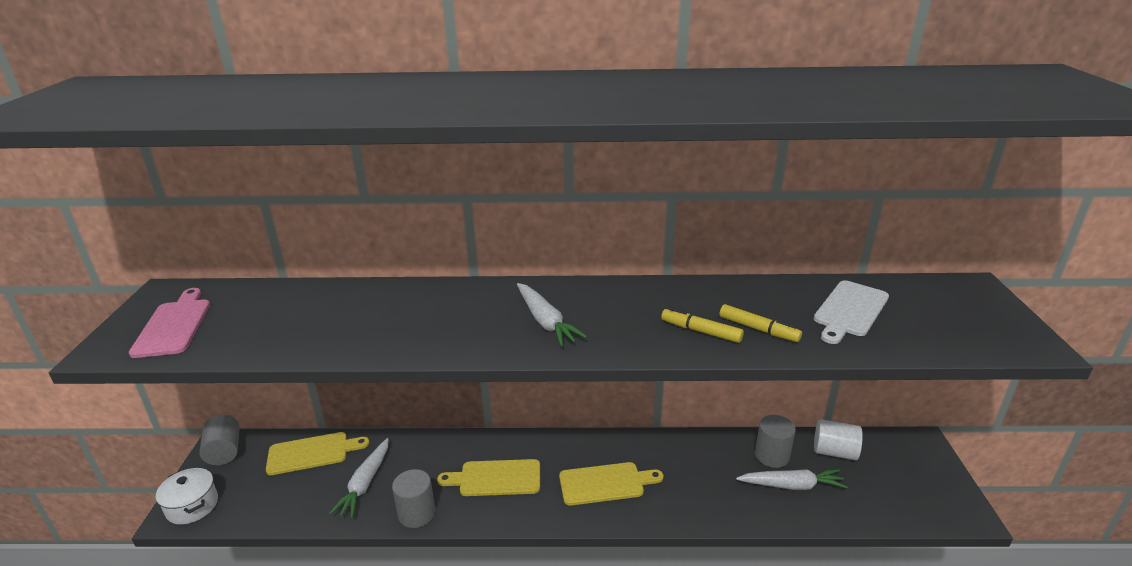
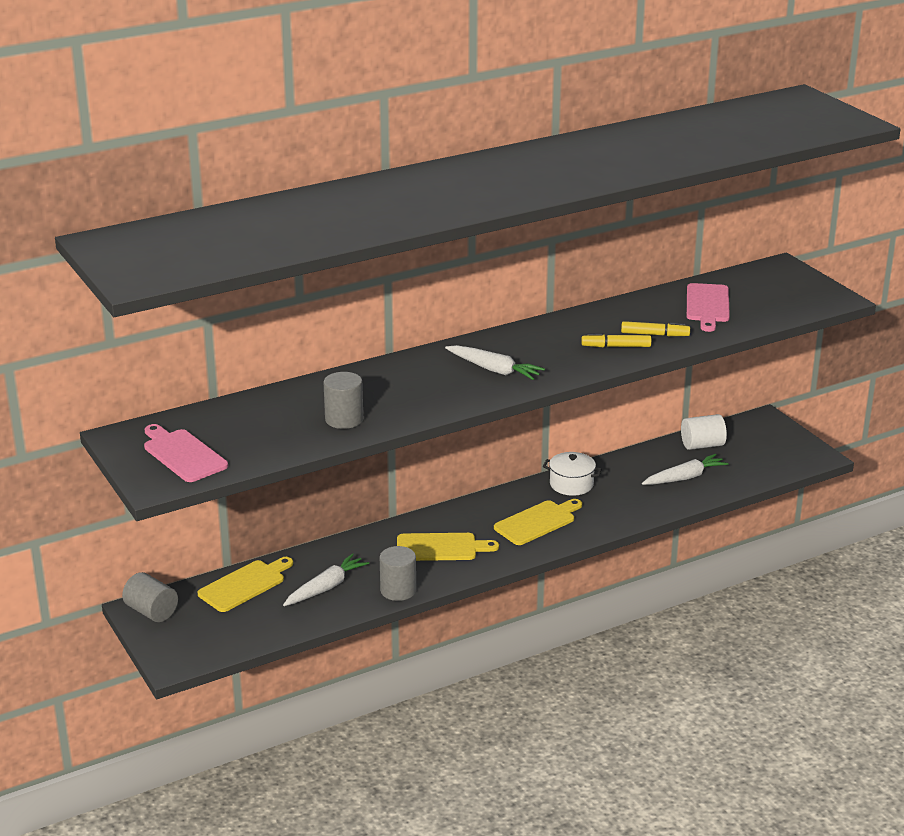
camera: 30 degrees left, 0 degrees up
white pot [156,468,218,525] -> white pot moved to [543,452,602,496]
white carrot [329,438,389,518] -> white carrot turned 120 degrees counterclockwise [283,553,369,606]
yellow cutting board [437,459,540,496] -> yellow cutting board turned 150 degrees counterclockwise [397,533,499,561]
grey cylinder [755,415,796,468] -> grey cylinder moved to [323,372,363,429]
white cutting board [814,280,889,344] -> pink cutting board [687,283,730,332]

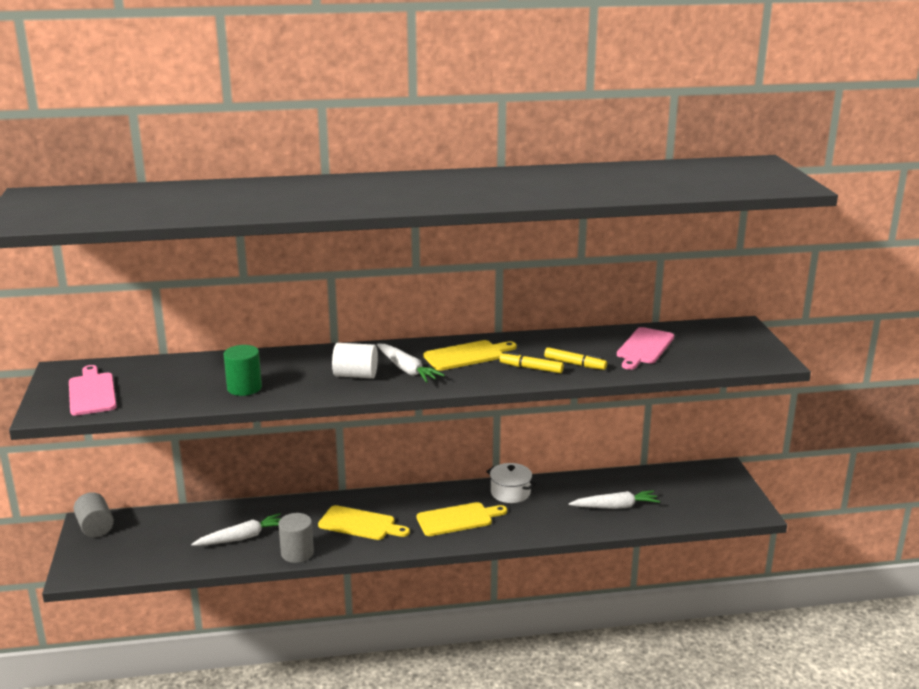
camera: 20 degrees right, 5 degrees down
yellow cutting board [198,557,293,612] -> yellow cutting board moved to [423,340,517,371]
grey cylinder [323,372,363,429] -> green cylinder [224,345,262,396]
white cylinder [681,414,727,450] -> white cylinder moved to [332,343,378,378]

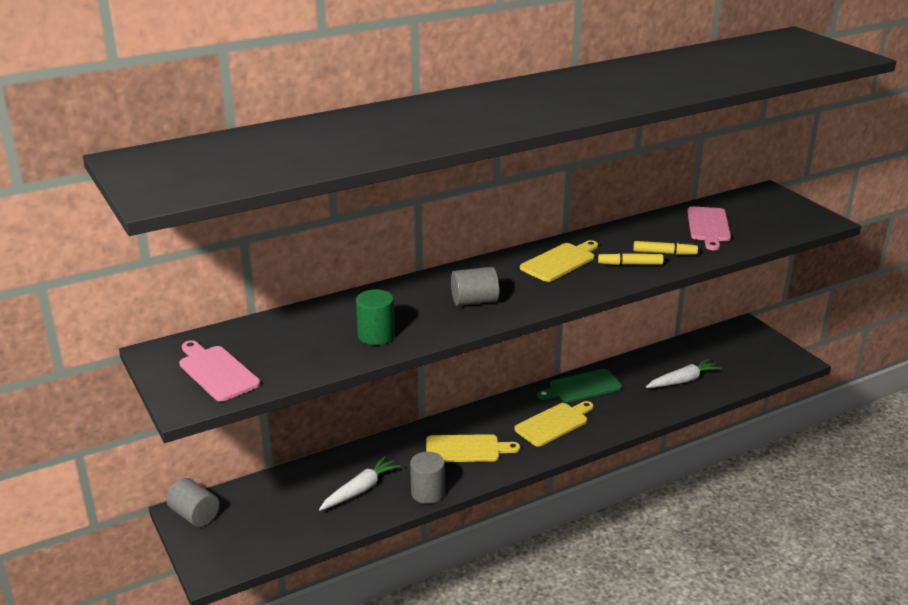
camera: 20 degrees left, 5 degrees up
white cylinder [332,343,378,378] -> grey cylinder [451,267,499,306]
white carrot [377,344,445,383] -> none
white pot [486,463,536,503] -> green cutting board [537,369,622,402]

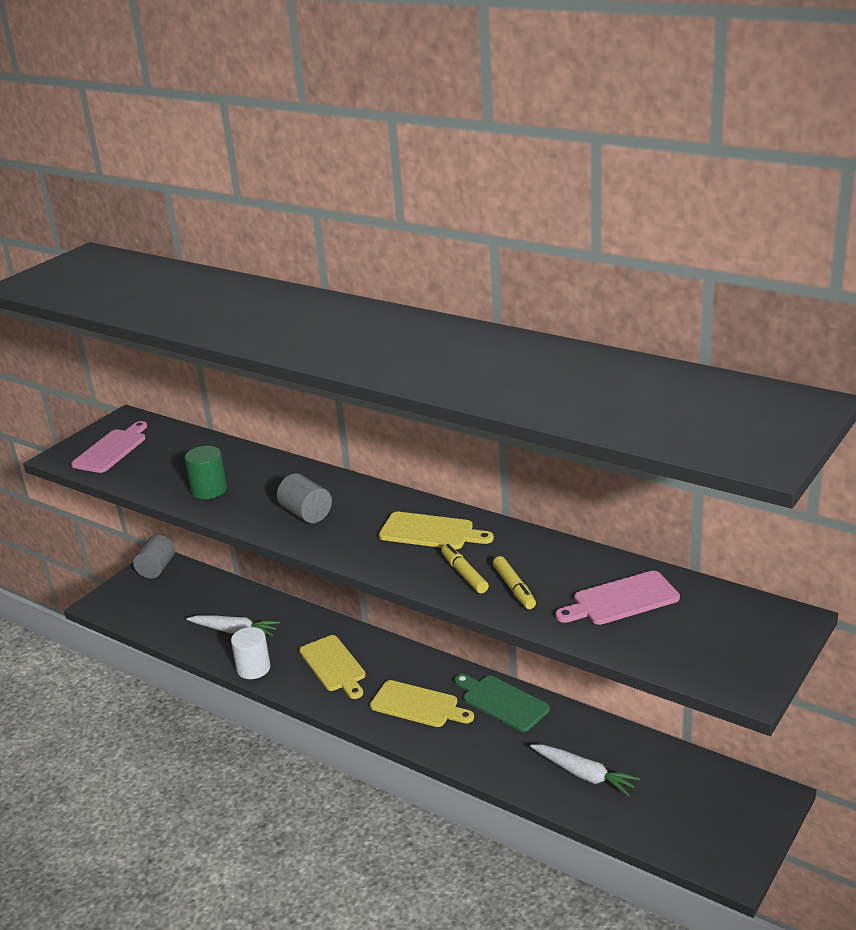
camera: 65 degrees right, 0 degrees up
grey cylinder [410,452,445,504] -> white cylinder [231,627,270,679]

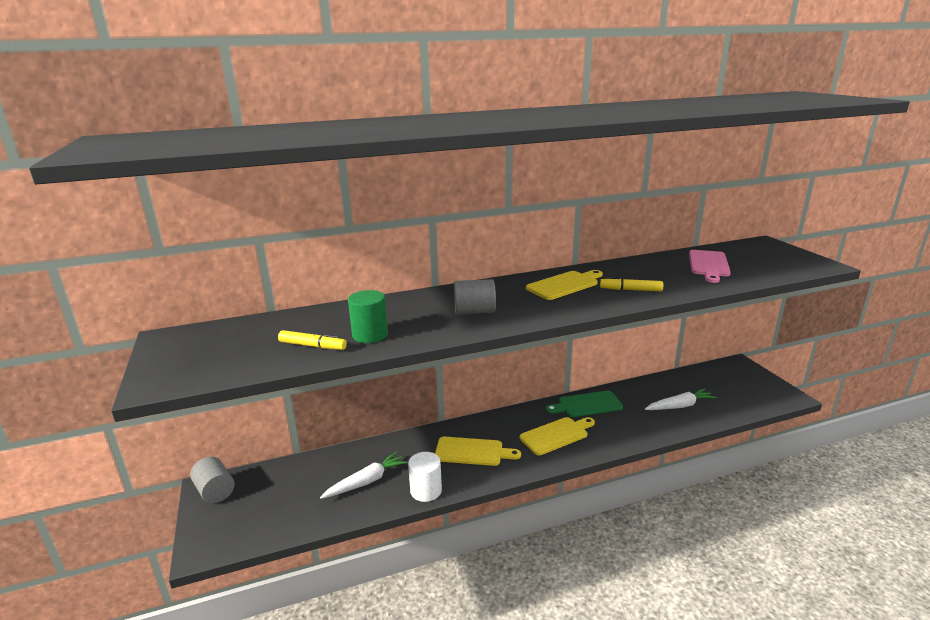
camera: 55 degrees left, 5 degrees down
pink cutting board [71,421,147,473] -> none
yellow marker [493,556,536,609] -> yellow marker moved to [278,330,347,350]

